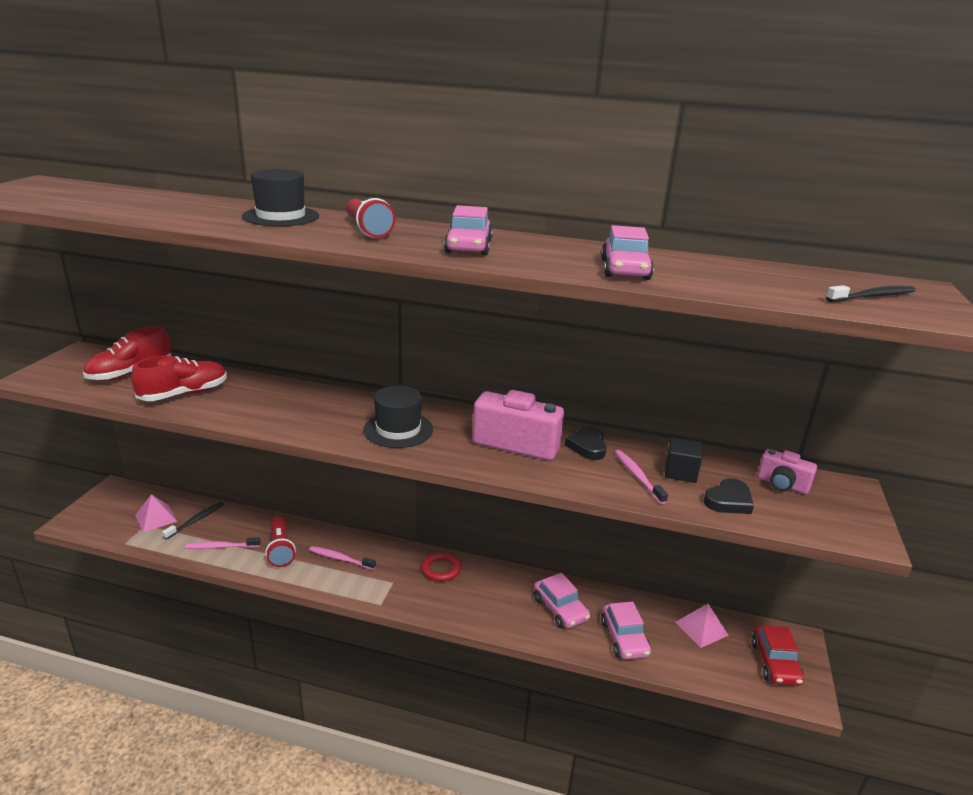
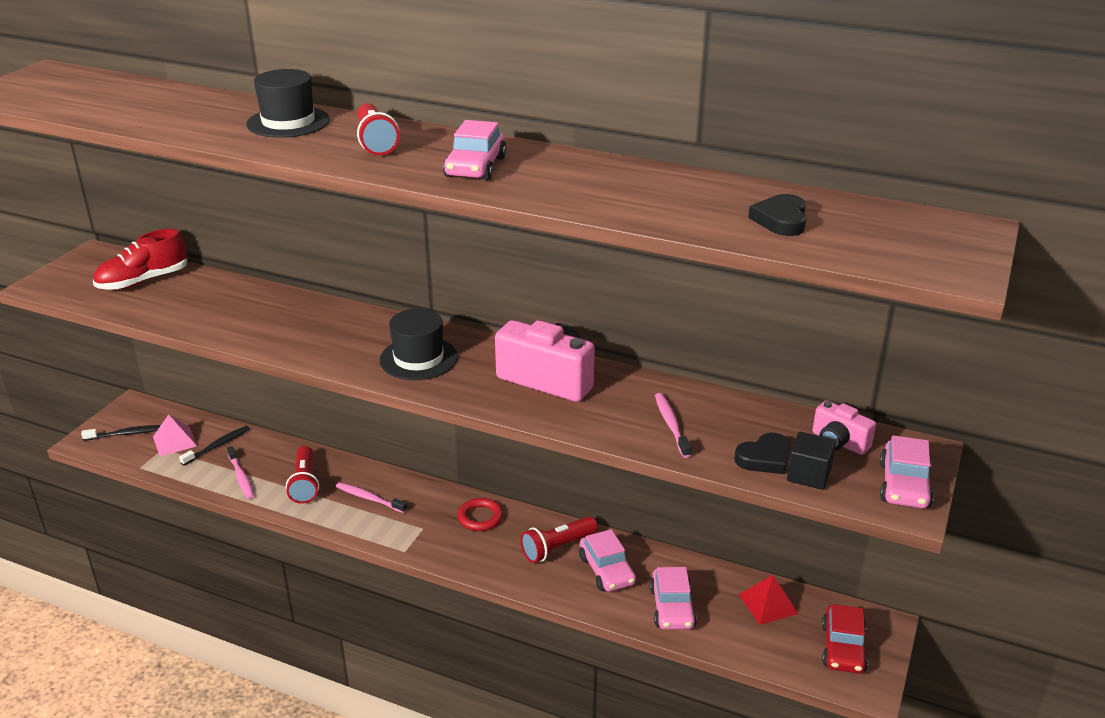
camera: 10 degrees right, 5 degrees up
red shoe [131,356,227,401] -> none
pink toothbrush [185,537,260,549] -> pink toothbrush turned 120 degrees counterclockwise [227,446,254,499]
black heart [565,426,607,460] -> black heart moved to [748,194,806,236]
pink car [601,225,654,280] -> pink car moved to [880,435,934,508]
black cube [665,437,702,483] -> black cube moved to [787,432,836,490]
pink pyramid [675,604,729,648] -> red pyramid [739,575,799,625]
black toothbrush [826,285,916,302] -> black toothbrush moved to [81,425,161,441]
none -> red flashlight [520,516,598,563]

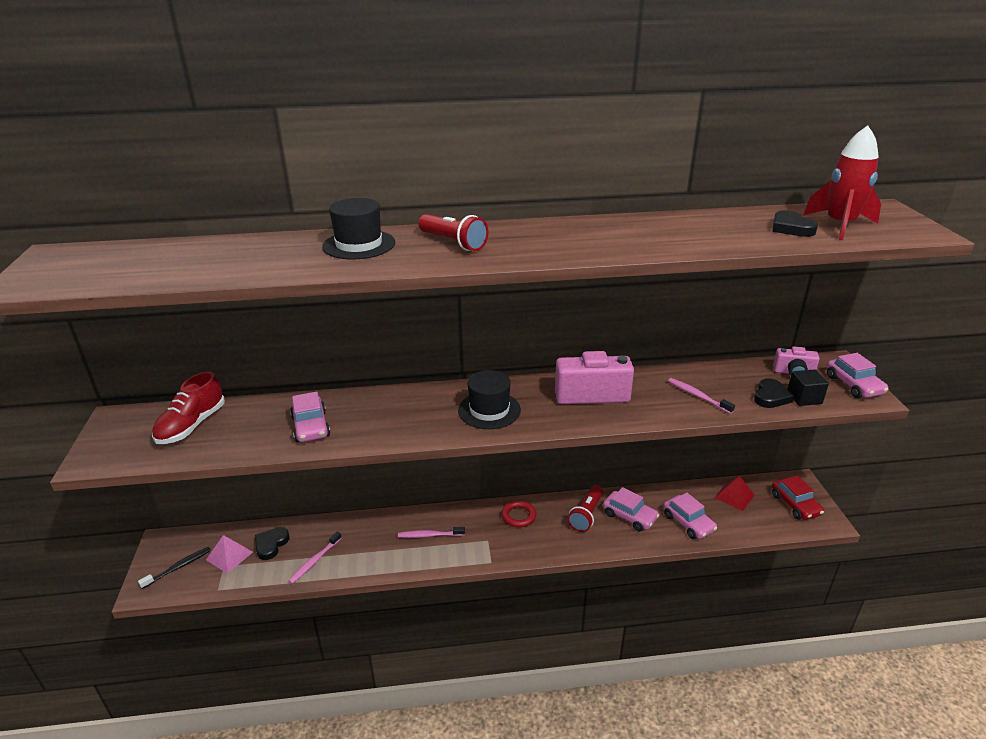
camera: 30 degrees left, 0 degrees up
black toothbrush [179,426,250,466] -> black heart [255,527,289,560]
pink toothbrush [227,446,254,499] -> pink toothbrush turned 90 degrees clockwise [288,531,342,584]
red flashlight [286,446,319,504] -> none
pink car [443,120,506,180] -> pink car moved to [290,392,330,442]
none -> red rocket [803,125,881,240]

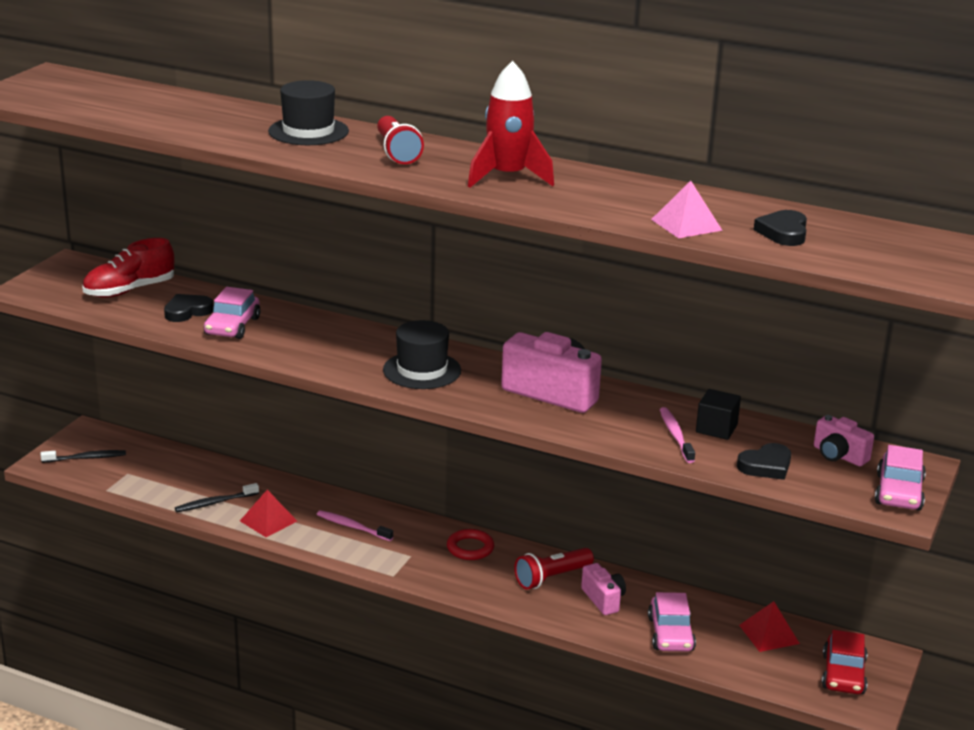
camera: 30 degrees right, 5 degrees down
pink pyramid [206,535,253,574] -> pink pyramid moved to [651,181,723,238]
black heart [255,527,289,560] -> black heart moved to [164,294,214,322]
pink toothbrush [288,531,342,584] -> black toothbrush [175,483,259,512]
pink car [603,487,659,532] -> pink camera [581,563,626,615]
black cube [787,369,829,406] -> black cube moved to [696,389,741,440]
red rocket [803,125,881,240] -> red rocket moved to [468,61,554,188]
none -> red pyramid [240,490,297,537]

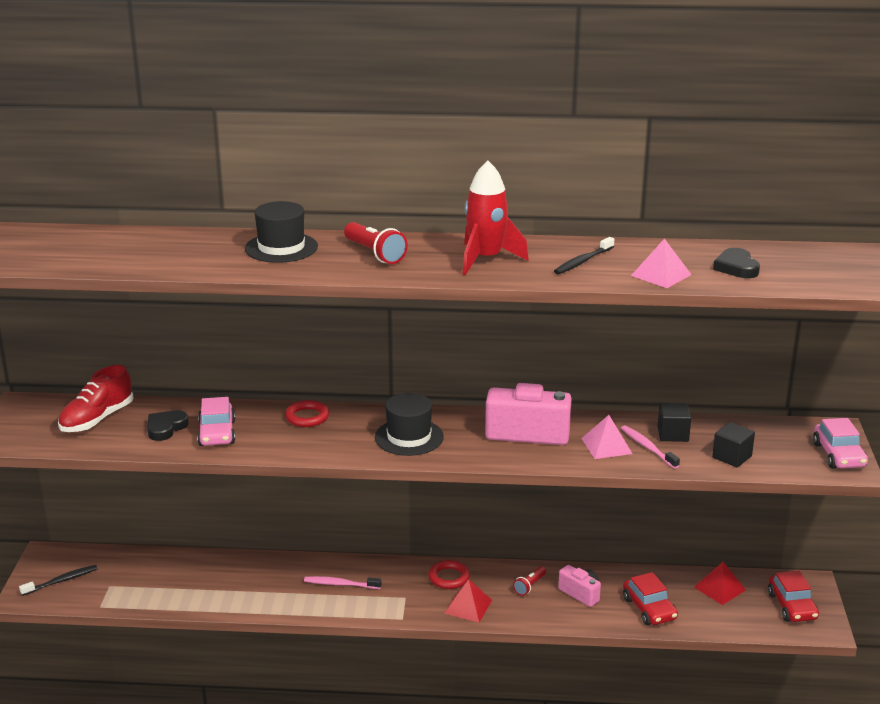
camera: 20 degrees left, 0 degrees up
black toothbrush [175,483,259,512] -> black toothbrush moved to [554,237,614,274]
red pyramid [240,490,297,537] -> red pyramid moved to [444,579,492,622]
red flashlight [514,548,594,590] -> red flashlight [513,566,546,596], size x0.61
pink car [648,592,696,652] -> red car [623,572,678,625]
black heart [737,443,791,480] -> black cube [712,422,755,467]
pink camera [814,415,874,466] -> none
none -> red ring [285,400,329,427]
none -> pink pyramid [581,415,633,459]

